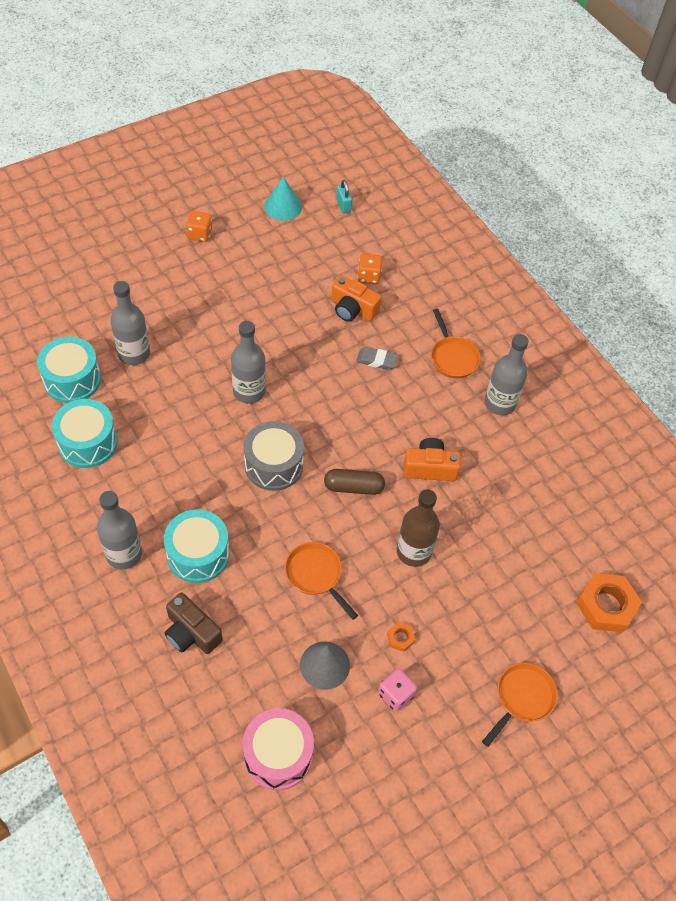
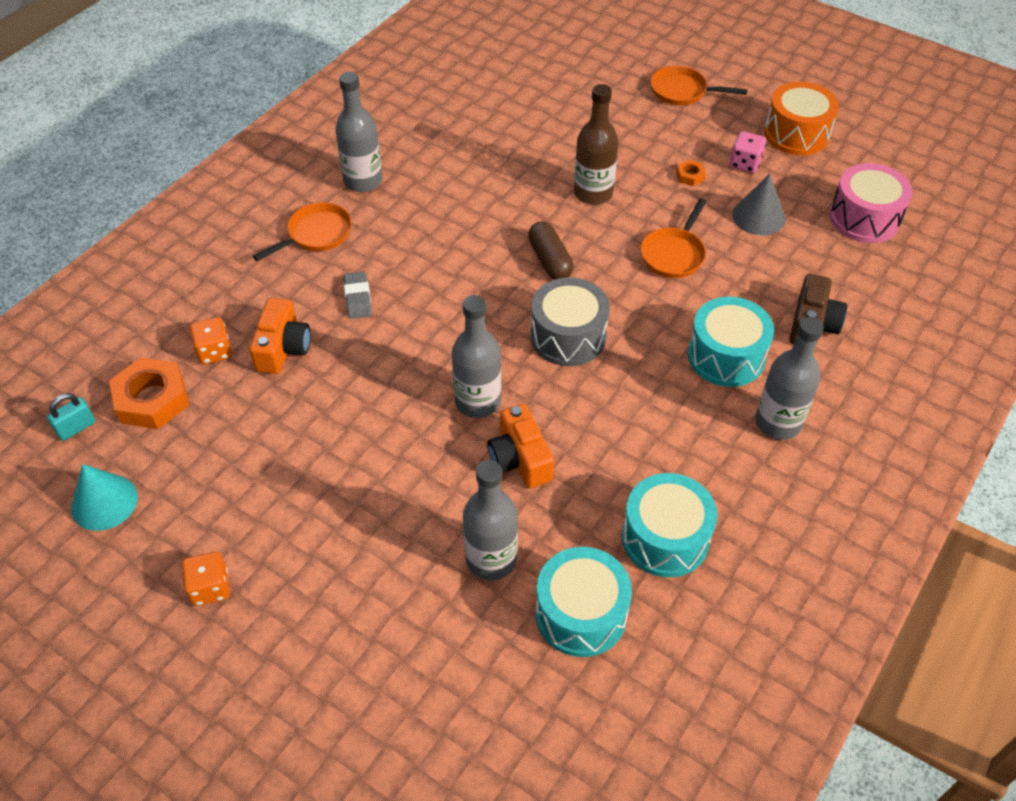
camera: 110 degrees left, 5 degrees down
orange camera [404,438,461,481] -> orange camera moved to [487,404,554,488]
orange nut [576,573,642,632] -> orange nut moved to [109,357,189,429]
none -> orange drum [764,82,839,155]

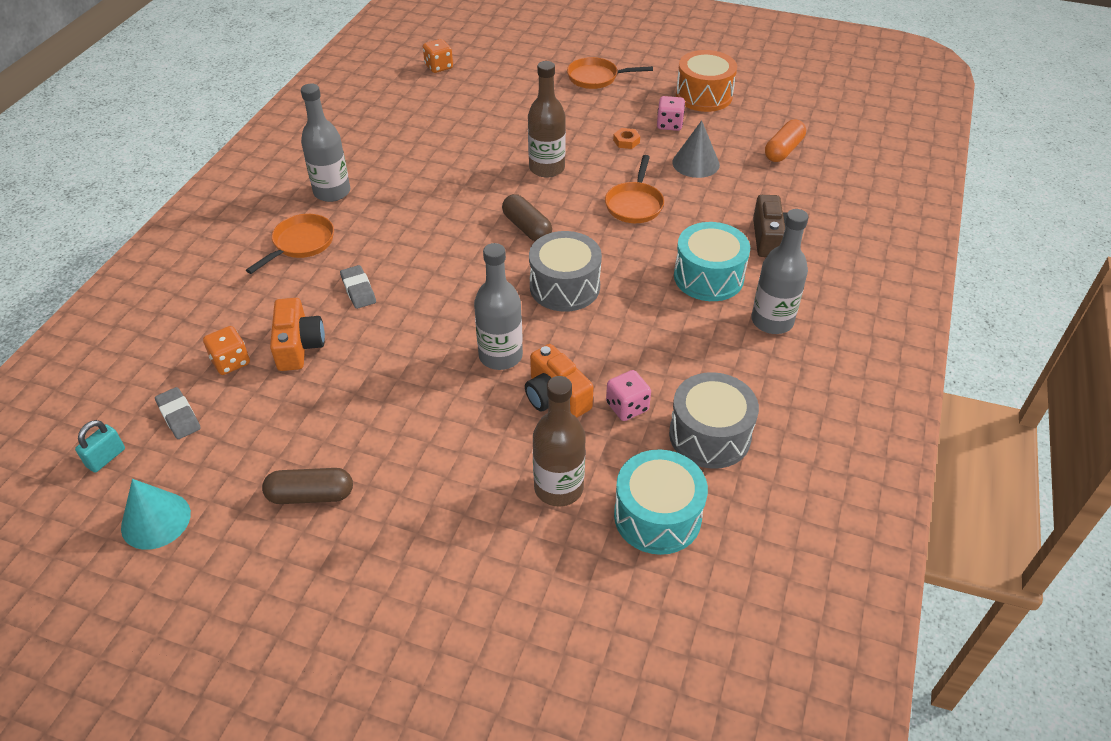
camera: 15 degrees left, 5 degrees down
orange nut [109,357,189,429] -> grey eraser [155,387,201,439]
orange dice [182,552,230,606] -> orange dice moved to [423,39,453,73]
grey bottle [463,460,518,581] -> brown bottle [533,376,586,507]
turquoise drum [622,473,717,577] -> grey drum [669,372,759,469]
pink drum [830,163,913,243] -> orange capsule [765,120,806,162]
none -> brown capsule [262,468,353,504]
none -> pink dice [606,370,651,421]

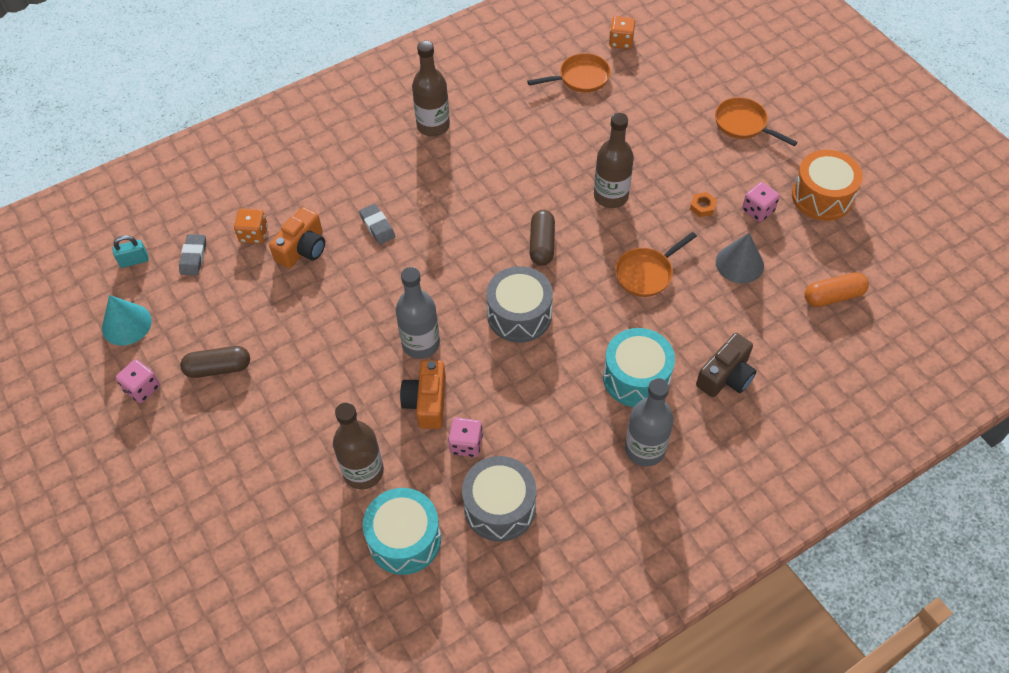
camera: 40 degrees right, 10 degrees up
orange pan [246,214,334,274] -> orange pan moved to [527,53,611,93]
brown capsule [262,468,353,504] -> brown capsule turned 45 degrees counterclockwise [180,346,250,378]
grey bottle [301,84,350,202] -> brown bottle [412,41,450,137]
grey eraser [340,265,376,309] -> grey eraser turned 45 degrees counterclockwise [359,204,395,244]
none -> pink dice [116,360,160,403]

